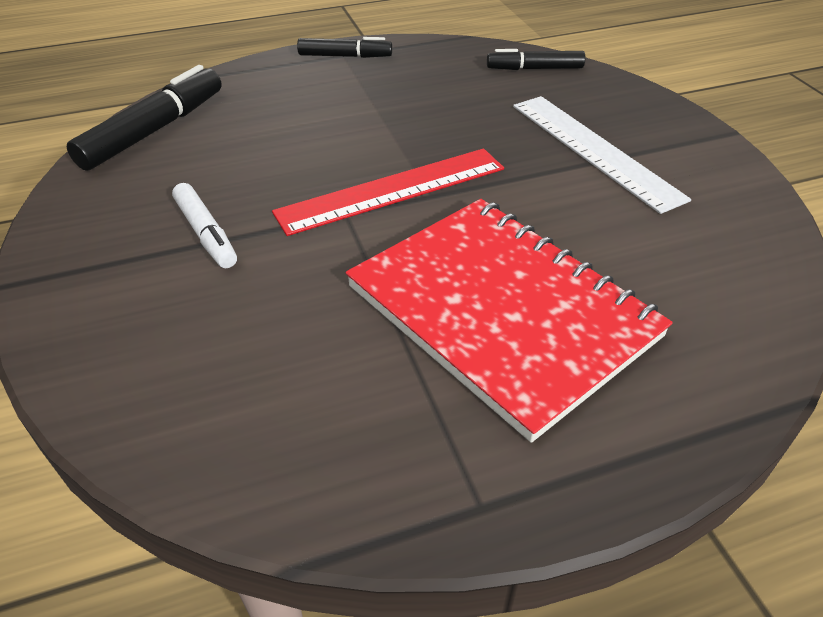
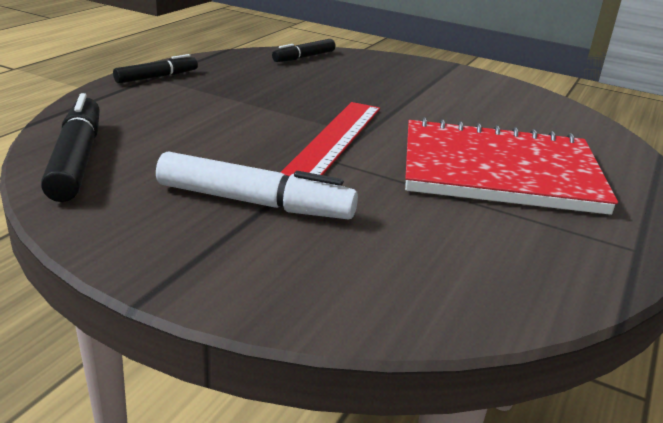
camera: 45 degrees left, 15 degrees down
white marker [172,183,237,268] -> white marker [156,151,358,219], size x1.63
white ruler [513,96,691,214] -> none

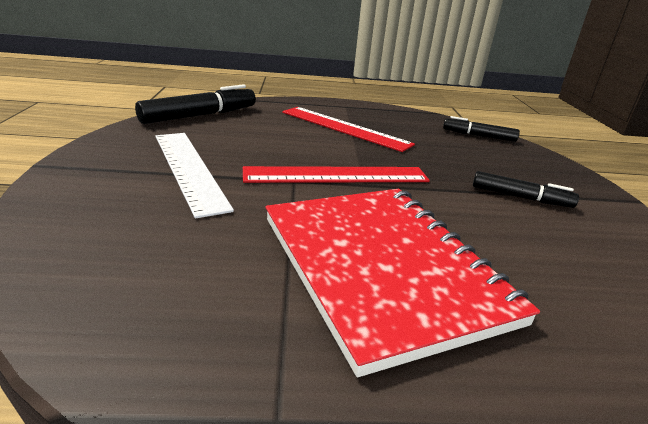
camera: 60 degrees right, 0 degrees up
black marker [113,54,198,84] -> black marker moved to [473,171,579,208]
white marker [156,151,358,219] -> white ruler [156,133,234,219]
none -> red ruler [282,107,415,152]

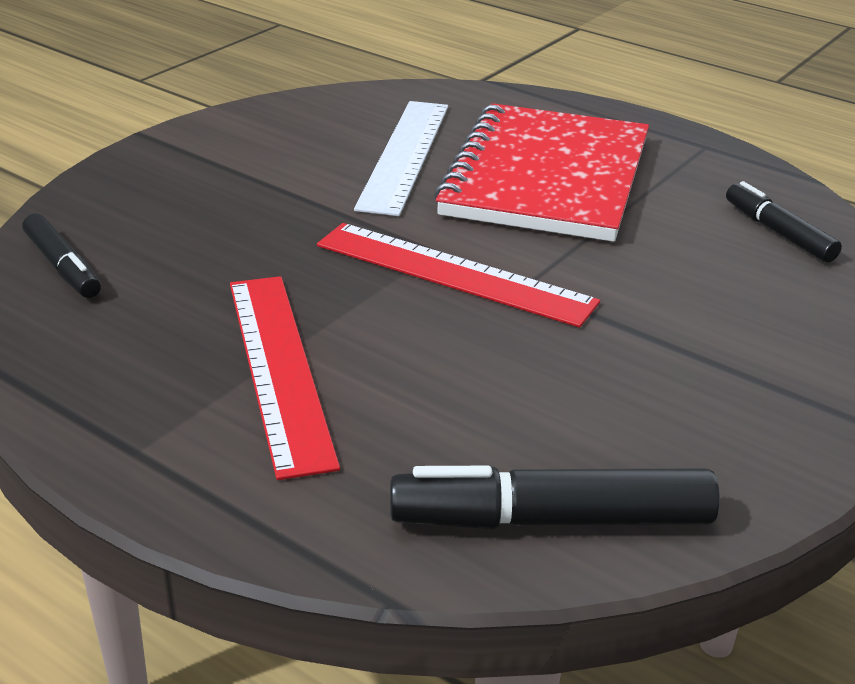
camera: 140 degrees left, 5 degrees up
white ruler [156,133,234,219] -> white ruler moved to [354,101,448,216]
black marker [473,171,579,208] -> black marker moved to [726,181,842,263]

